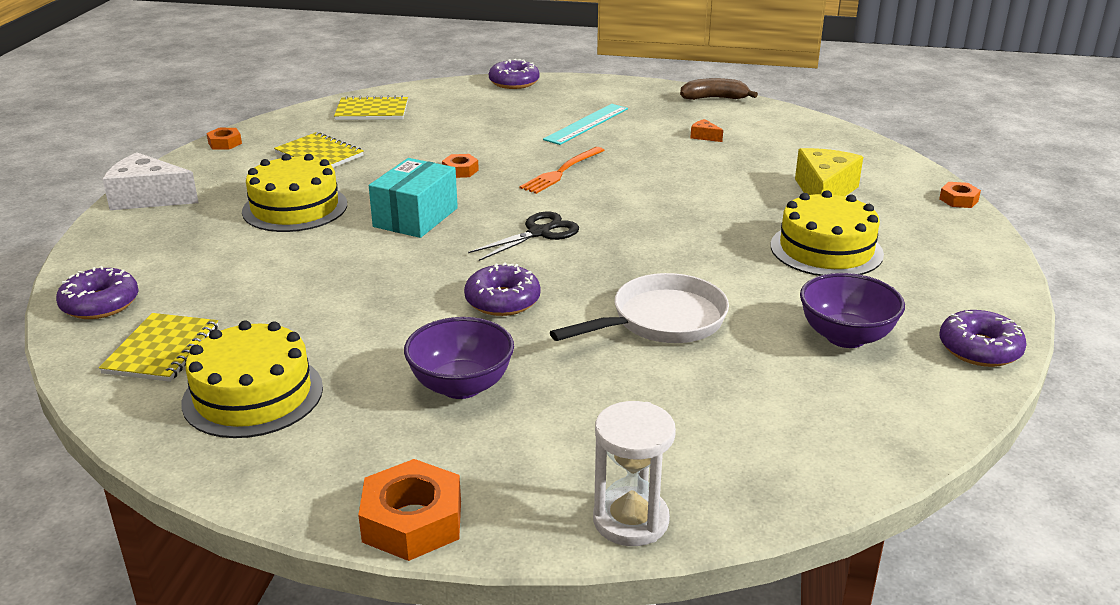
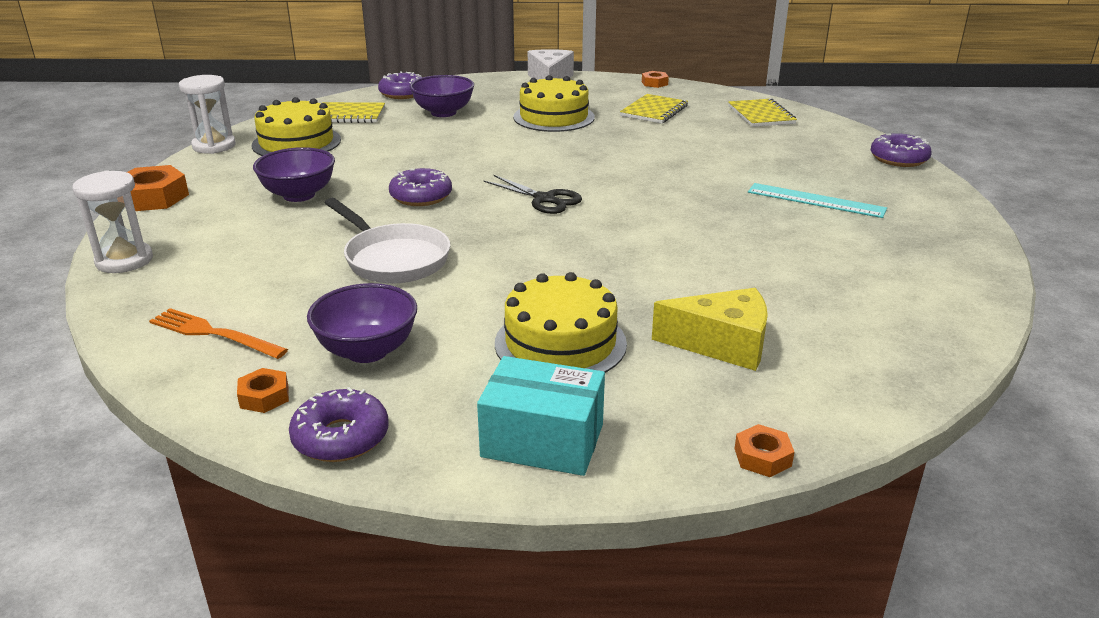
camera: 80 degrees right, 0 degrees up
turquoise box [369,158,458,238] -> turquoise box moved to [477,356,605,476]
orange nut [442,154,479,178] -> orange nut moved to [237,368,289,413]
orange fork [520,147,605,194] -> orange fork moved to [149,308,288,359]
brown banana [680,78,758,100] -> none
orange cheese [691,119,723,142] -> none
none -> white hourglass [179,75,236,154]
none -> purple bowl [409,75,474,117]

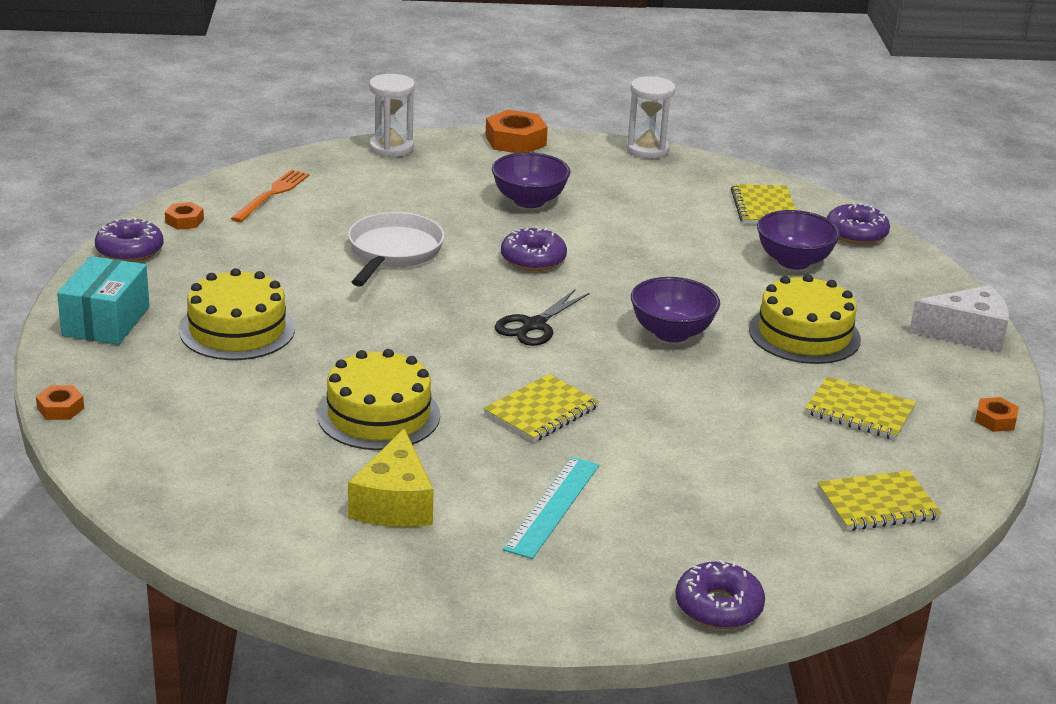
camera: 85 degrees right, 0 degrees up
yellow cake [252,97,341,156] -> yellow cake moved to [317,349,440,450]
purple bowl [307,283,417,363] -> purple bowl moved to [631,277,720,342]
white pan [325,198,450,283] -> white pan turned 150 degrees clockwise [348,212,445,287]
yellow cheese [652,288,768,371] -> yellow cheese moved to [348,428,434,527]
none -> yellow notebook [483,374,599,442]

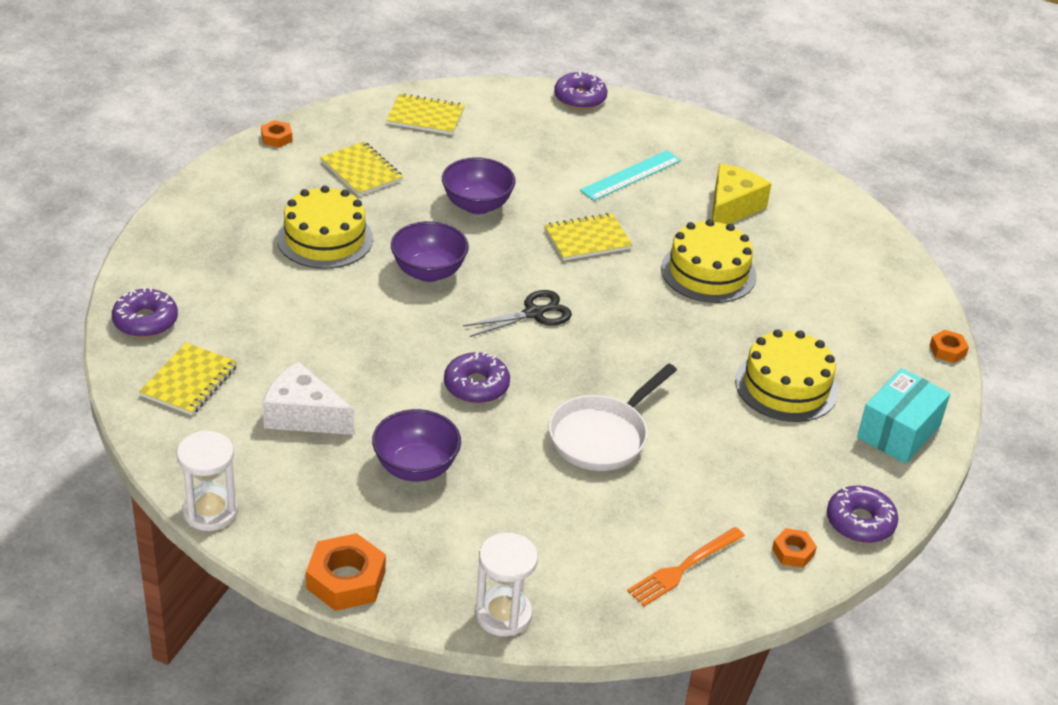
camera: 155 degrees left, 10 degrees up
purple bowl [757,210,840,270] -> purple bowl moved to [442,157,516,214]
white cheese [909,285,1009,352] -> white cheese moved to [263,361,354,435]

